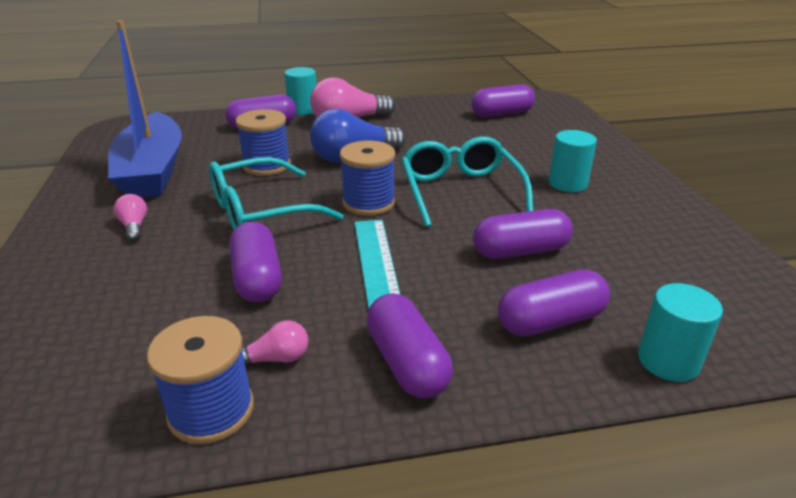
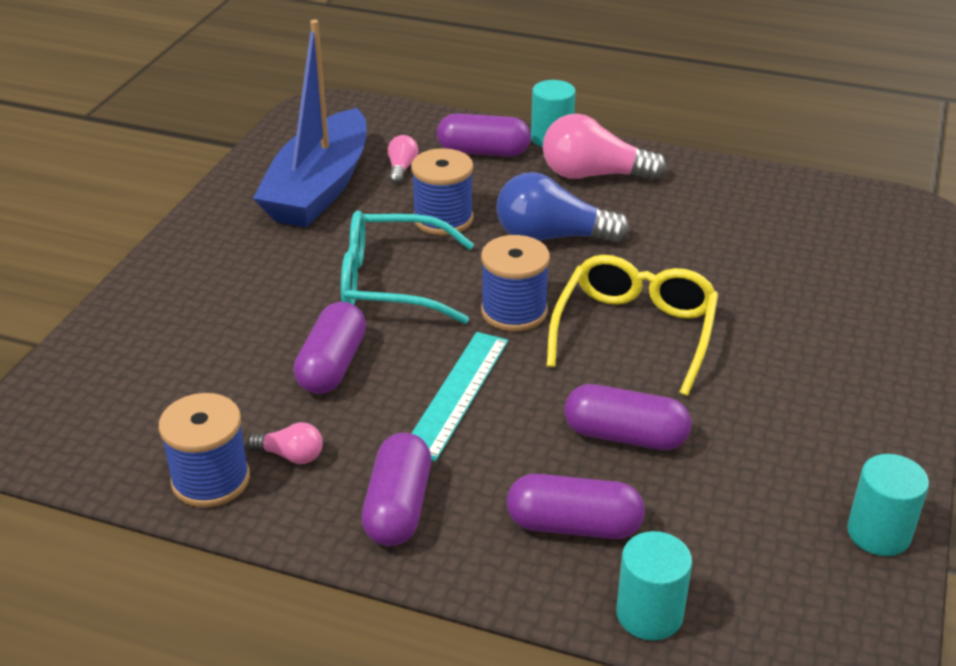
camera: 30 degrees right, 5 degrees up
pink light bulb [114,194,147,241] -> pink light bulb moved to [388,135,418,184]
turquoise glasses [401,136,533,227] -> yellow glasses [547,255,718,396]
purple capsule [471,84,535,117] -> none
turquoise cylinder [549,130,597,192] -> turquoise cylinder moved to [847,454,929,556]

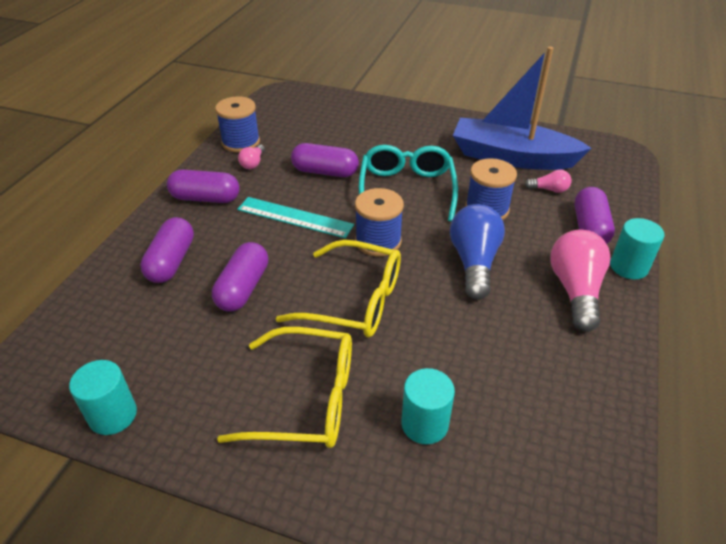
camera: 90 degrees right, 5 degrees up
turquoise cylinder [616,531,692,641] -> turquoise cylinder moved to [401,368,455,444]
none -> yellow glasses [217,327,352,448]

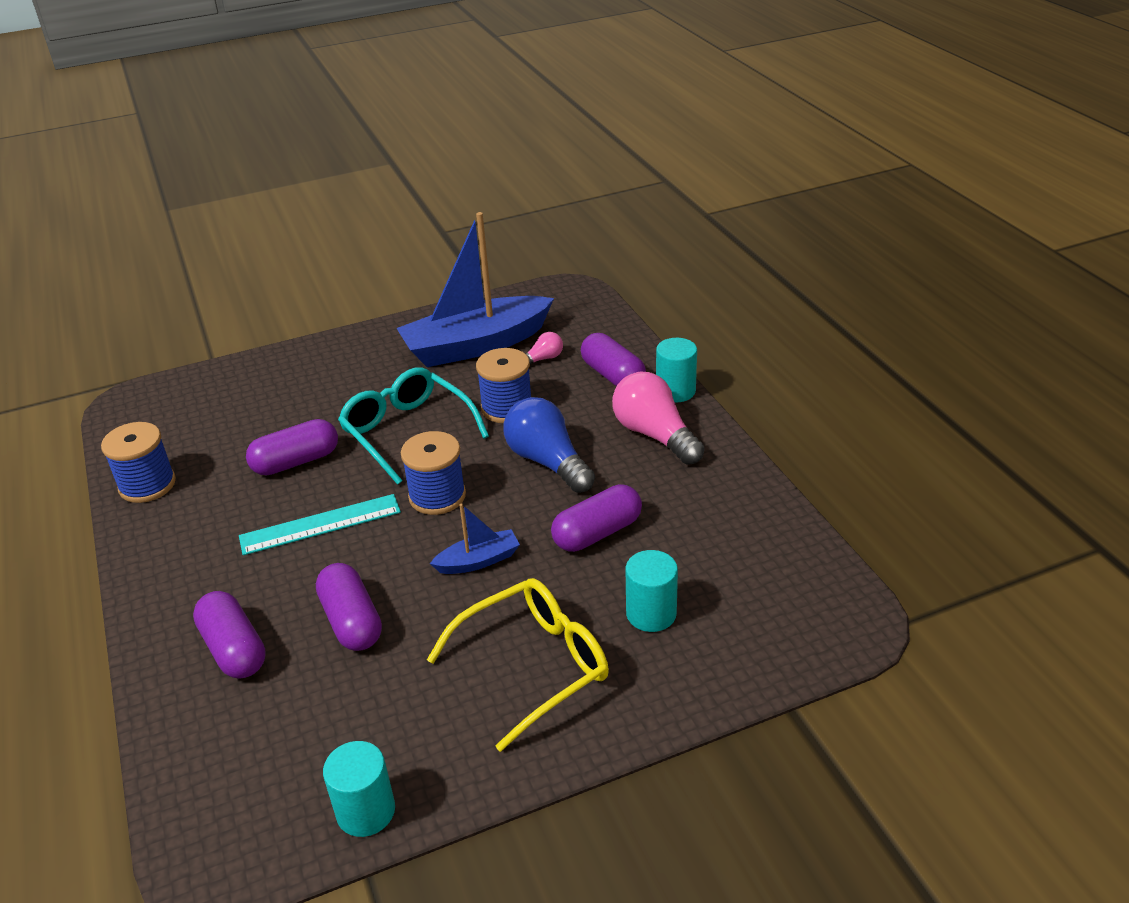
camera: 40 degrees left, 5 degrees down
purple capsule [167,170,240,203] -> purple capsule moved to [551,484,642,552]
pink light bulb [238,144,265,169] -> none
yellow glasses [276,240,401,337] -> blue boat [430,503,520,574]

